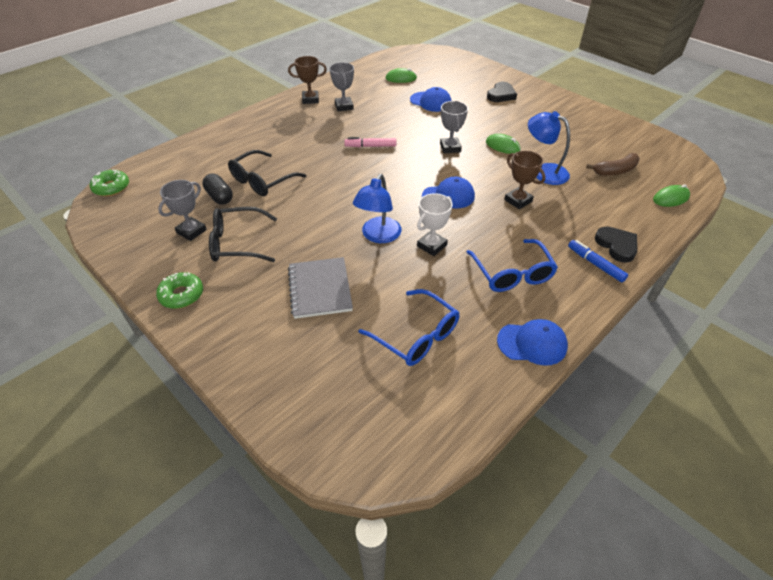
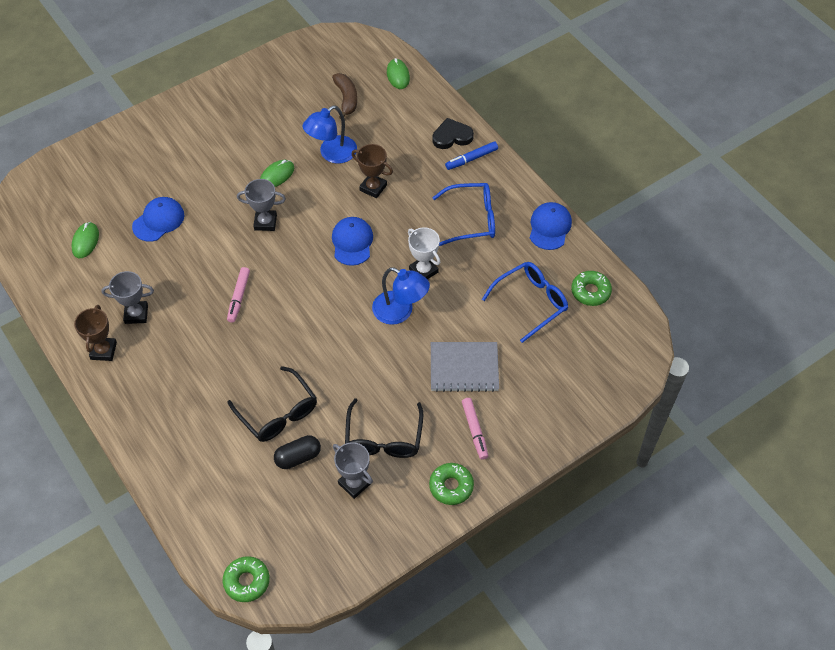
camera: 80 degrees left, 10 degrees up
black heart [487,82,517,102] -> none
brown trophy [504,151,545,209] -> brown trophy turned 60 degrees clockwise [352,144,393,198]
none -> pink marker [462,398,488,460]
none -> green donut [571,271,612,306]

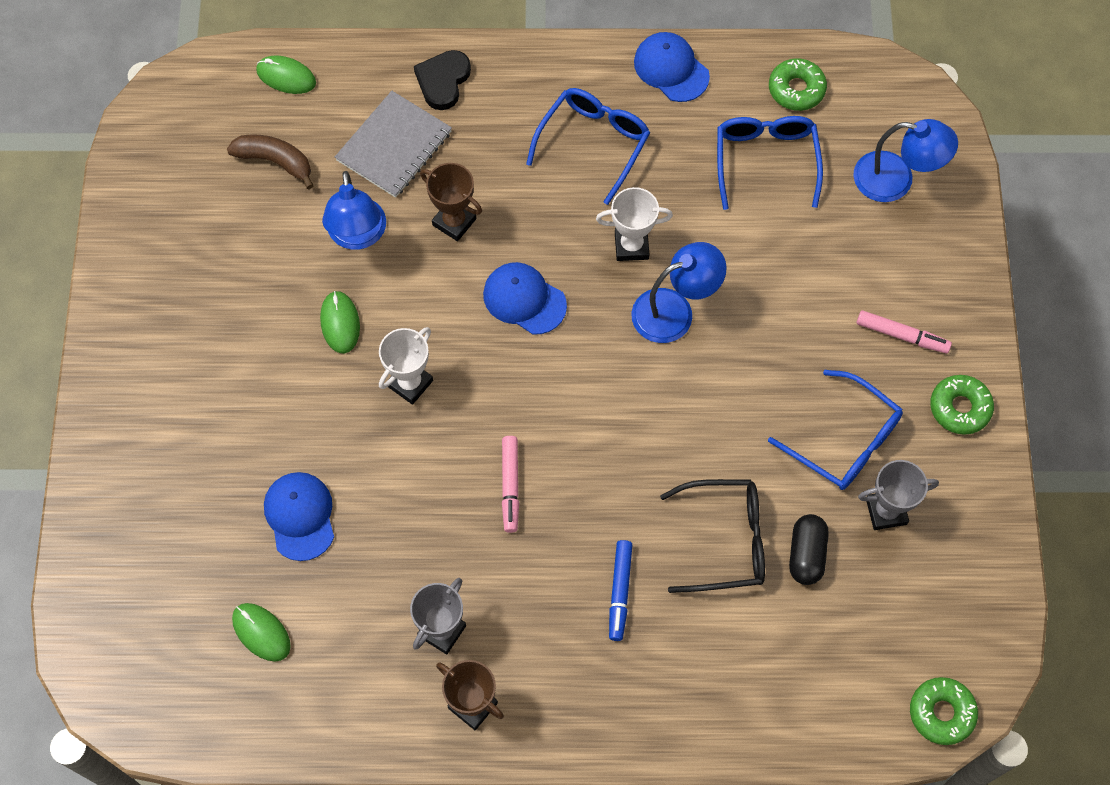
camera: 55 degrees left, 10 degrees up
pink marker [227,267,250,323] -> pink marker turned 45 degrees clockwise [502,436,519,533]
grey trophy [237,179,286,231] -> white trophy [379,327,433,405]
black glasses [345,398,423,458] -> blue glasses [768,370,903,490]
brown trophy [352,144,393,198] -> brown trophy turned 60 degrees clockwise [420,163,482,241]
grey notebook [431,342,499,392] -> grey notebook moved to [335,91,452,198]
blue marker [445,141,498,170] -> blue marker moved to [609,540,632,641]
none -> blue lamp [854,119,958,202]

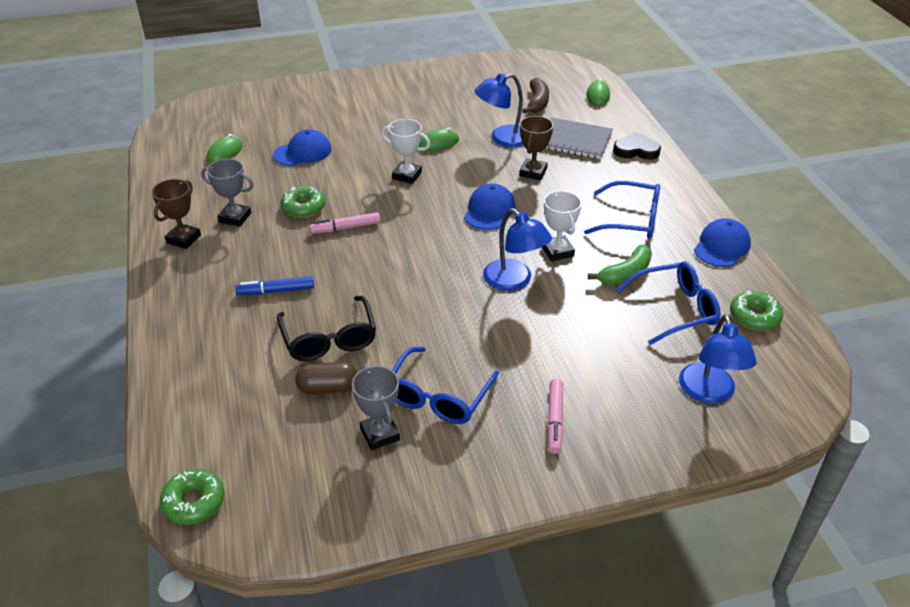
camera: 75 degrees right, 25 degrees down
black capsule [789,514,829,585] -> brown capsule [295,362,357,395]
green donut [930,375,994,435] -> green donut moved to [280,186,325,218]
none -> green banana [588,245,652,285]

